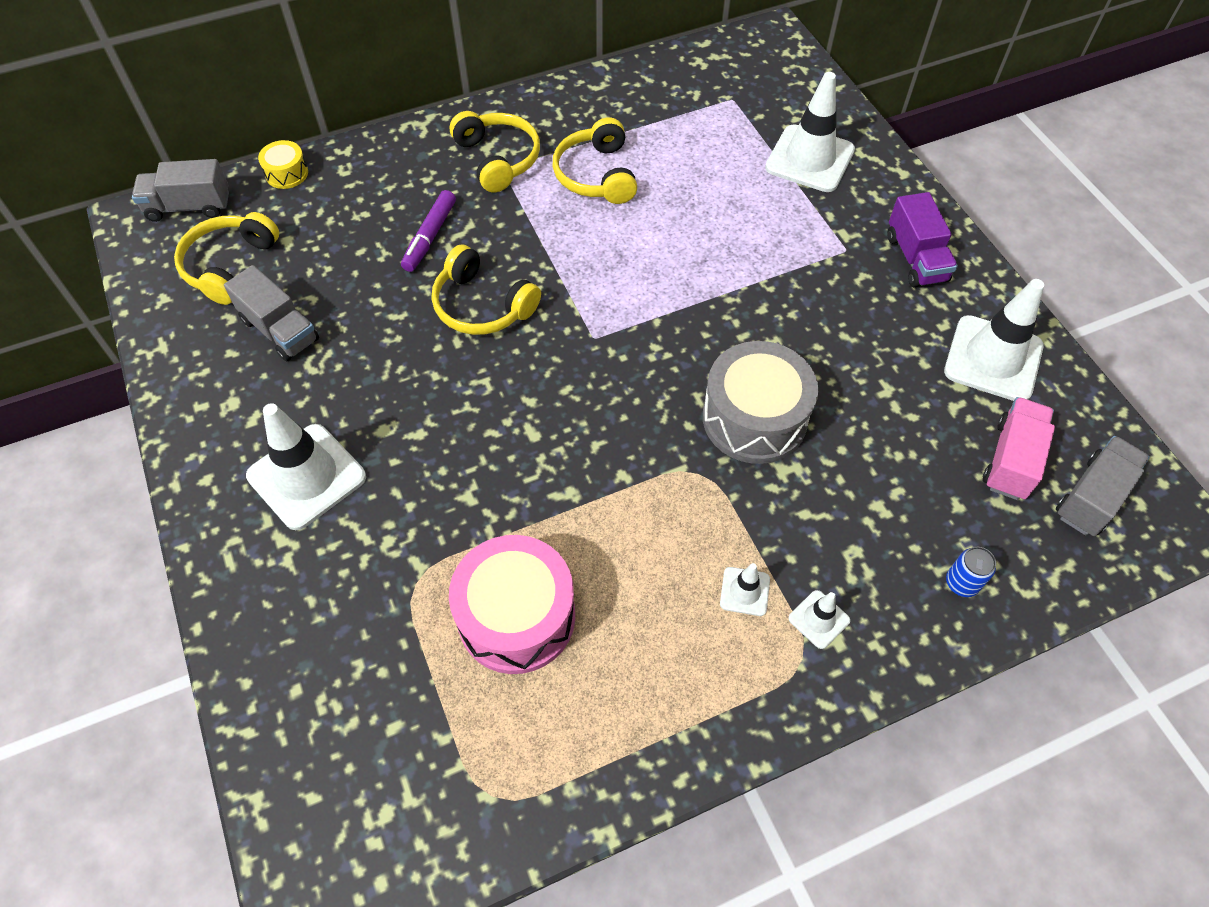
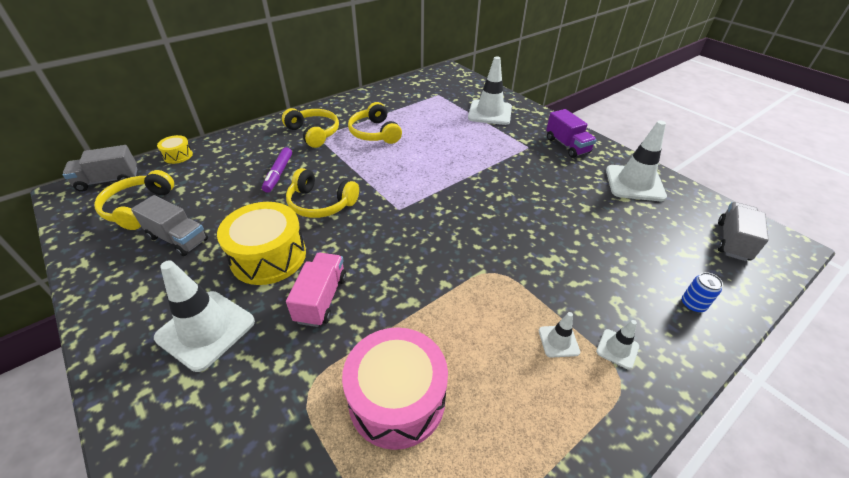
camera: 15 degrees left, 15 degrees down
grey drum [703,341,818,464] -> none
pink truck [983,397,1055,500] -> pink truck moved to [286,253,347,327]
none -> yellow drum [217,202,306,285]

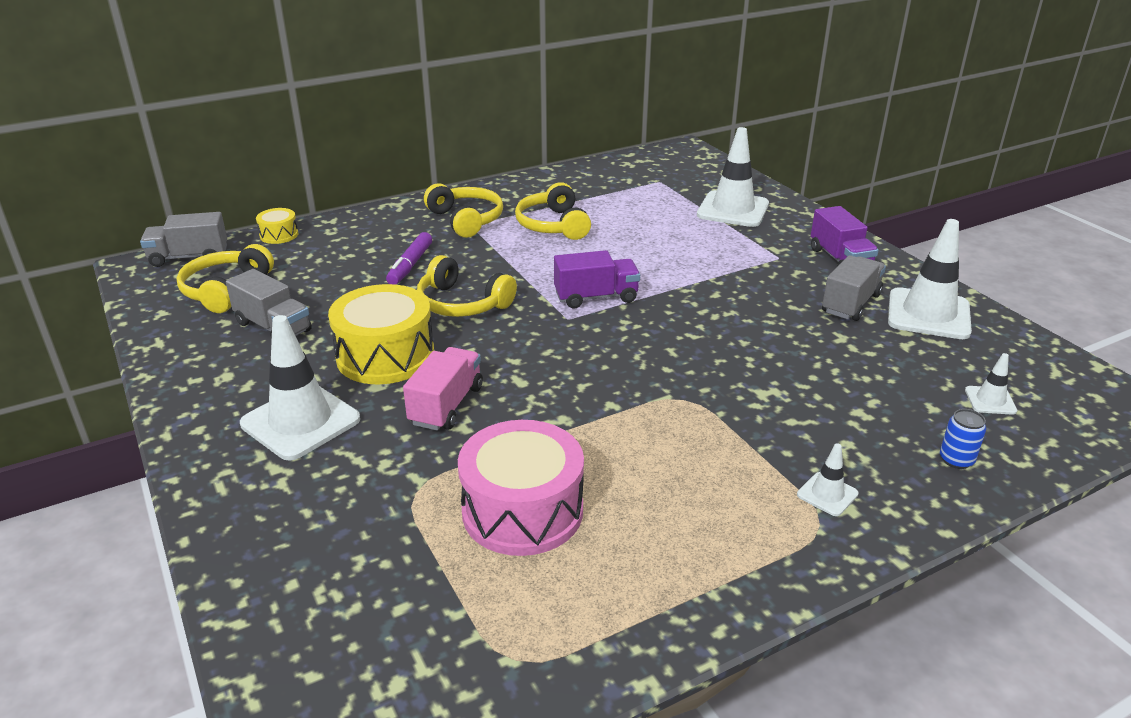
camera: 10 degrees right, 10 degrees down
white traffic cone [539,312,580,358] -> white traffic cone moved to [965,353,1017,415]
grey truck [718,202,769,261] -> grey truck moved to [822,255,886,321]
none -> purple truck [554,250,640,309]

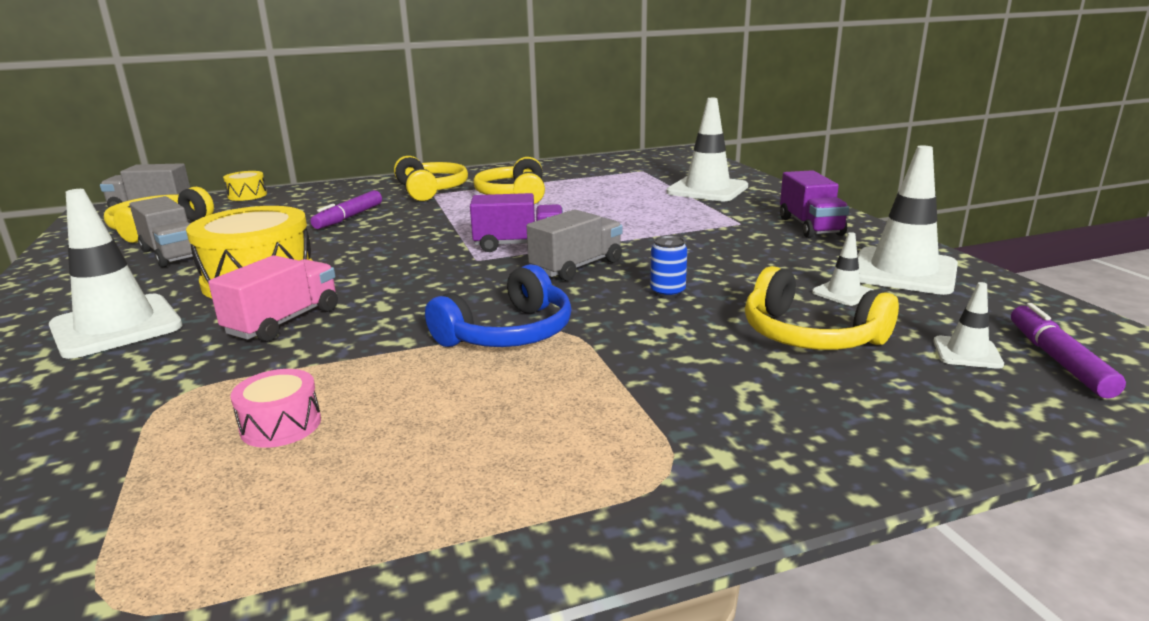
camera: 10 degrees right, 10 degrees down
yellow headphones [417,255,517,317] -> yellow headphones moved to [745,266,899,350]
pink drum [458,420,584,556] -> pink drum [230,369,321,448], size x0.48
white traffic cone [797,443,859,516] -> white traffic cone moved to [812,232,873,306]
grey truck [822,255,886,321] -> grey truck moved to [527,209,623,281]
blue can [940,409,986,469] -> blue can moved to [650,235,687,298]
none -> blue headphones [425,264,571,347]
none -> purple marker [1011,303,1126,399]

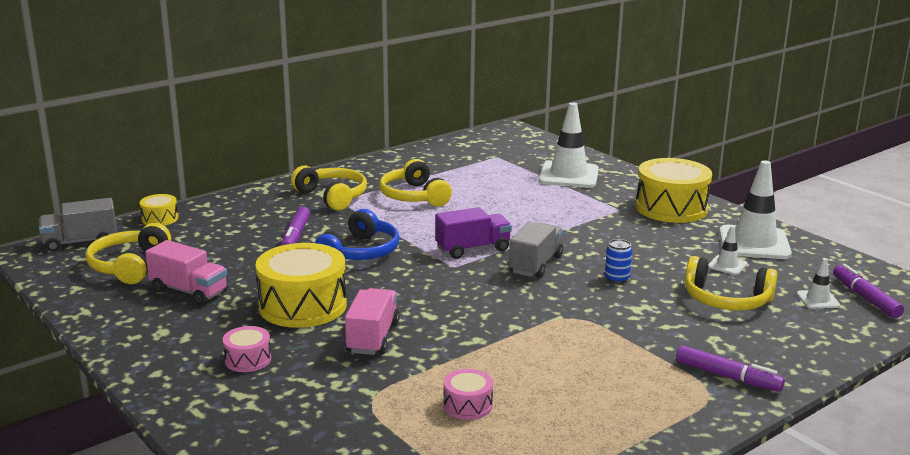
camera: 20 degrees left, 0 degrees up
white traffic cone [49,189,182,359] -> pink drum [223,326,271,372]
grey truck [130,196,193,267] -> pink truck [145,240,227,305]
blue headphones [425,264,571,347] -> blue headphones moved to [315,209,399,260]
purple truck [780,170,849,238] -> yellow drum [636,158,712,223]
none -> purple marker [676,345,785,392]

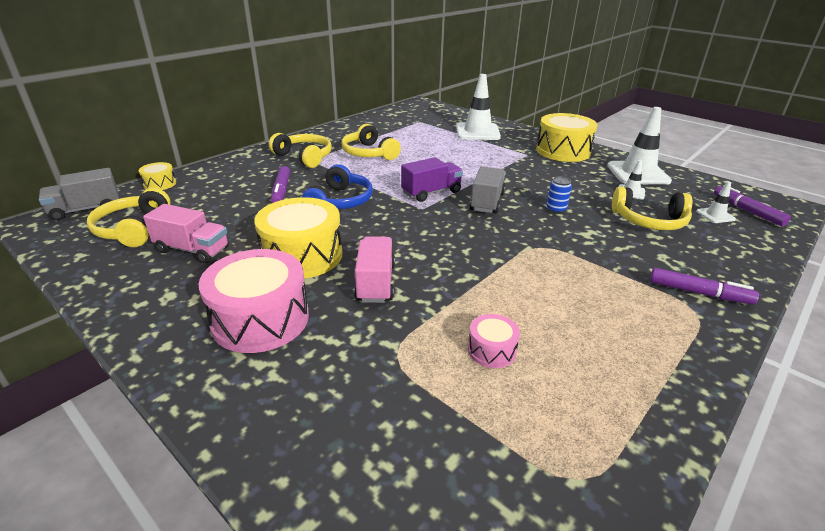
camera: 10 degrees left, 10 degrees up
pink drum [223,326,271,372] -> pink drum [198,249,309,353], size x2.09

